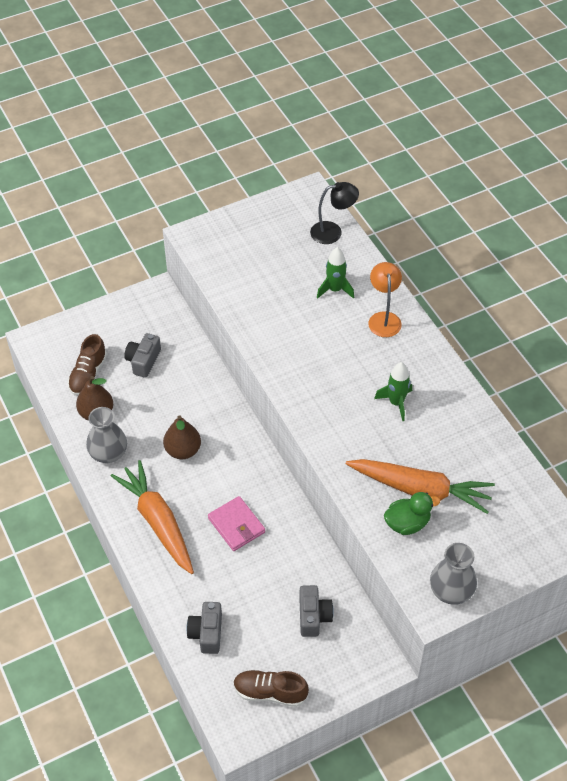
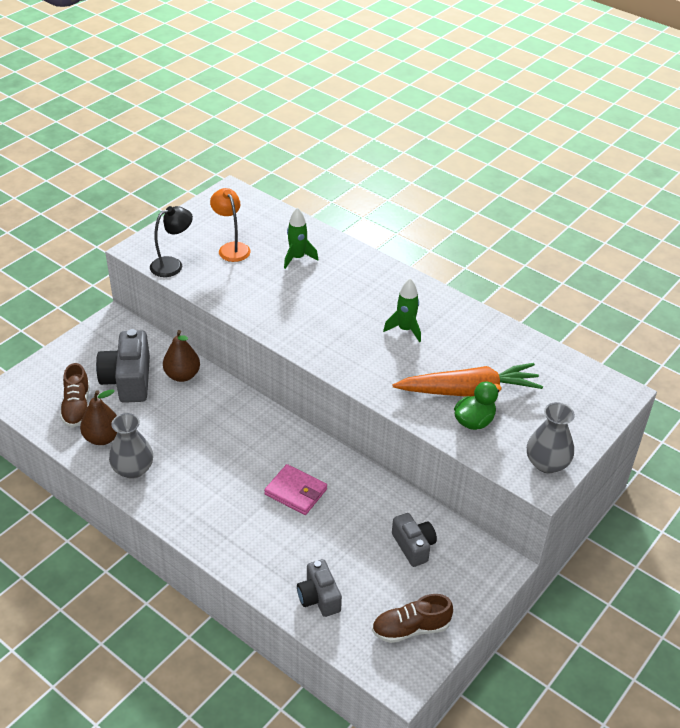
camera: 25 degrees left, 10 degrees down
orange carrot [111,460,194,574] -> none
grey camera [124,333,161,378] -> grey camera [96,329,150,403], size x1.63
brown pear [163,415,201,459] -> brown pear moved to [163,330,200,382]
black lamp [310,182,359,244] -> black lamp moved to [150,206,193,277]
orange lamp [368,262,402,337] -> orange lamp moved to [210,188,251,262]

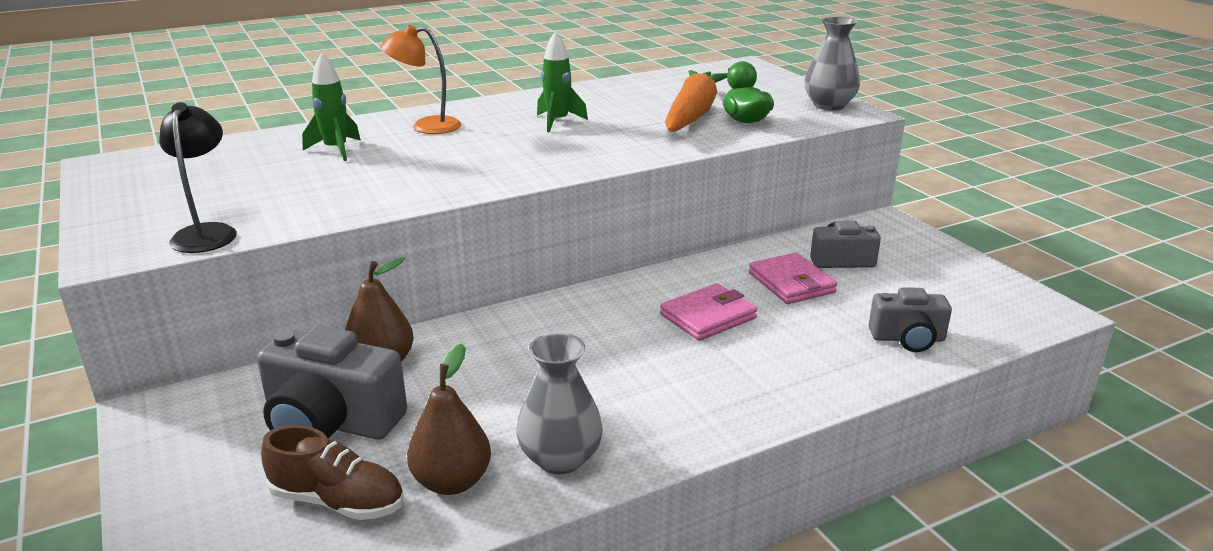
camera: 65 degrees left, 15 degrees down
orange lamp [210,188,251,262] -> orange lamp moved to [380,25,461,134]
brown shoe [372,594,453,643] -> none
none -> pink wallet [749,253,837,304]

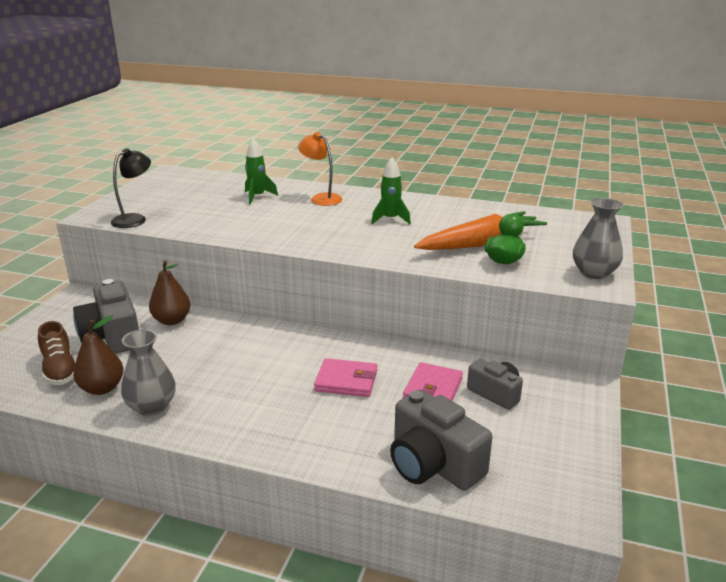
camera: 45 degrees right, 0 degrees up
grey camera [869,287,952,352] -> grey camera [390,390,492,491], size x1.63

